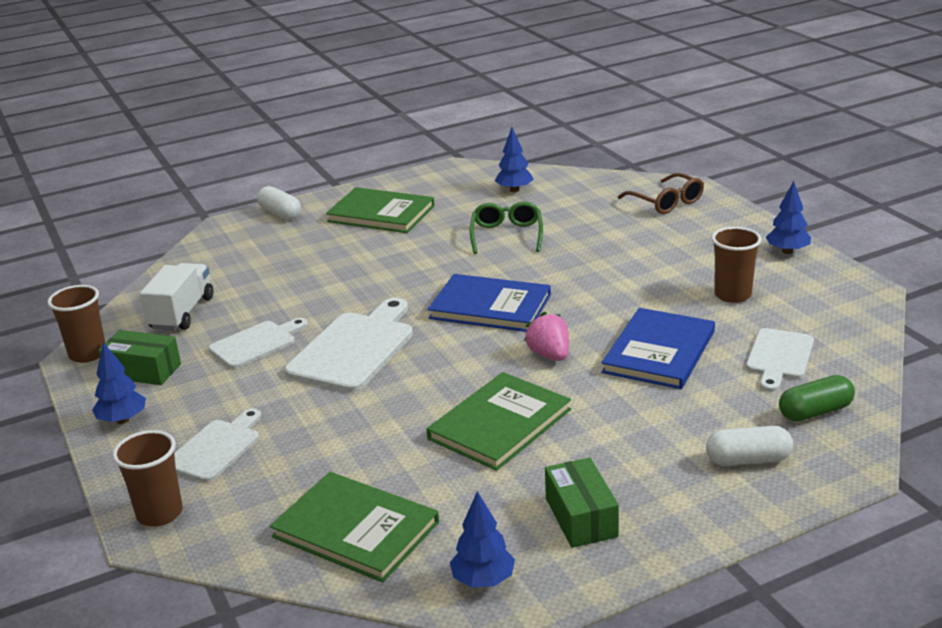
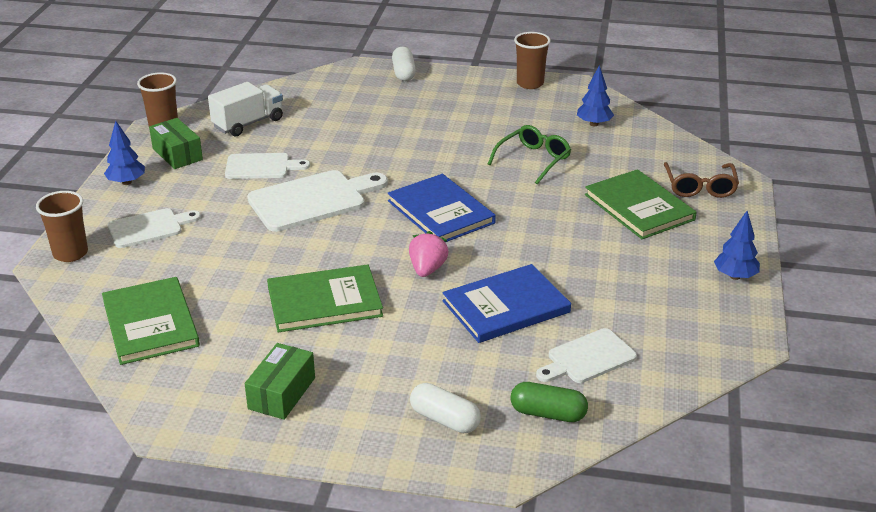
camera: 35 degrees right, 5 degrees up
green book [326,187,435,233] -> green book moved to [585,169,697,239]
blue tree [450,491,515,588] -> none
brown cup [712,227,762,303] -> brown cup moved to [514,32,551,89]

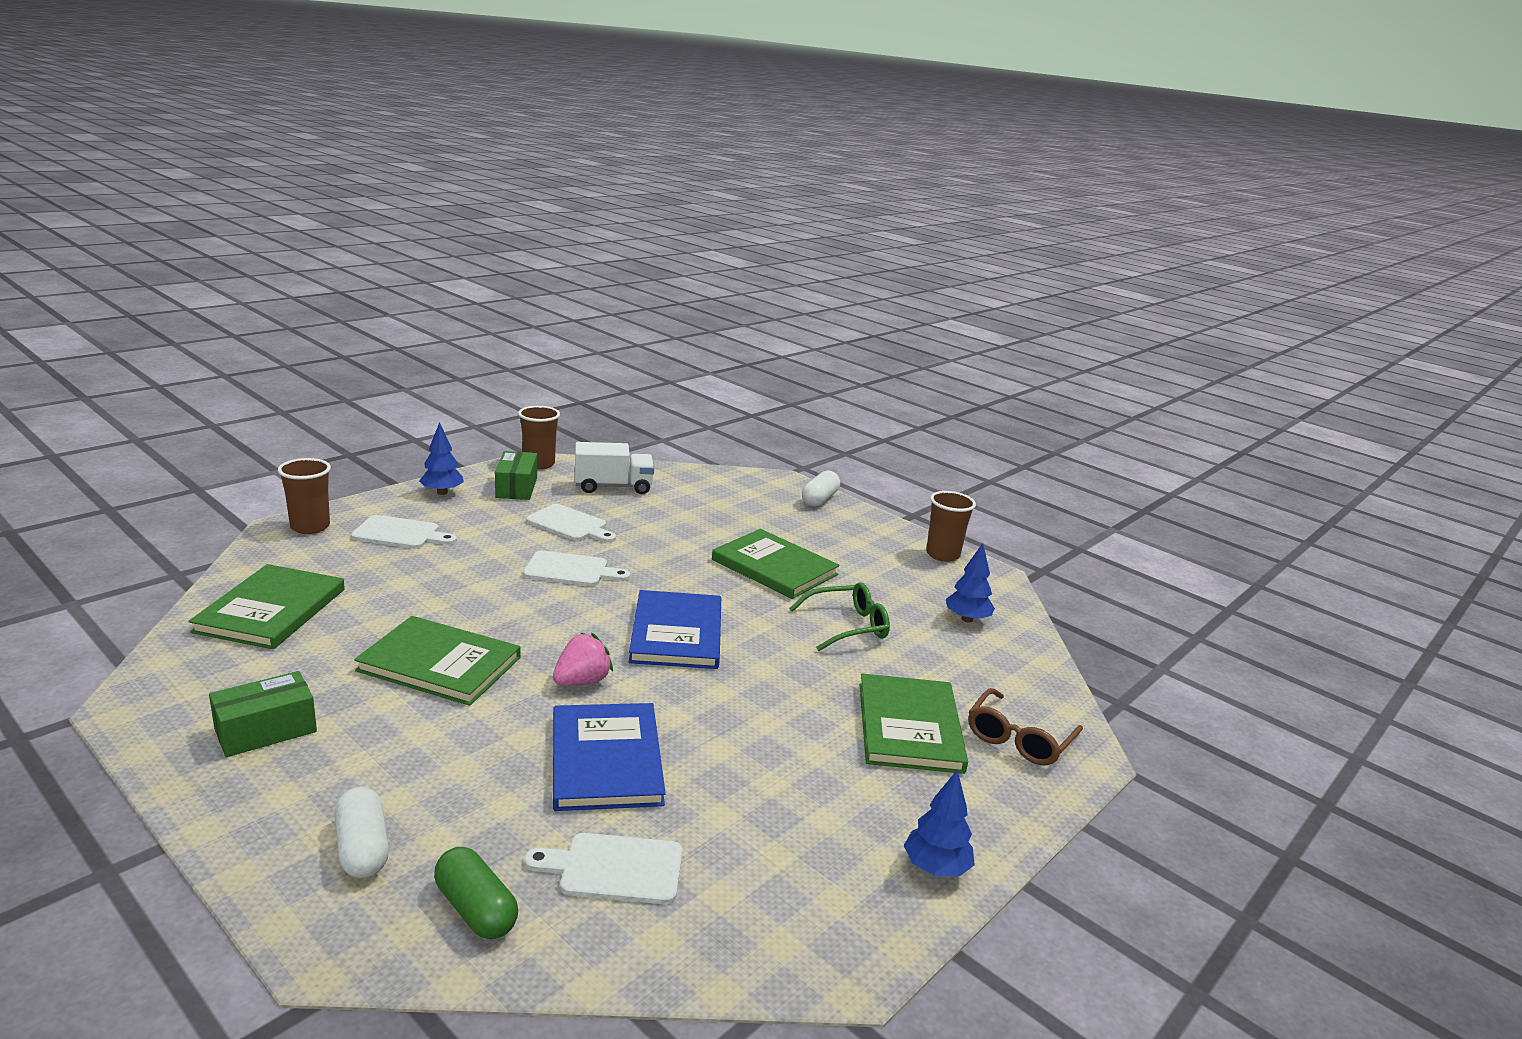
camera: 30 degrees right, 10 degrees down
white cutting board [247,170,388,232] -> white cutting board [523,550,630,586], size x0.62
blue book [442,264,571,343] -> blue book turned 75 degrees clockwise [553,703,666,811]
none -> green book [712,529,840,599]

